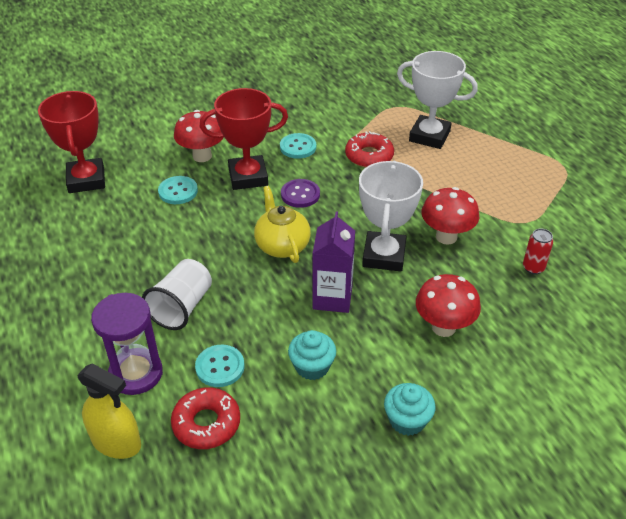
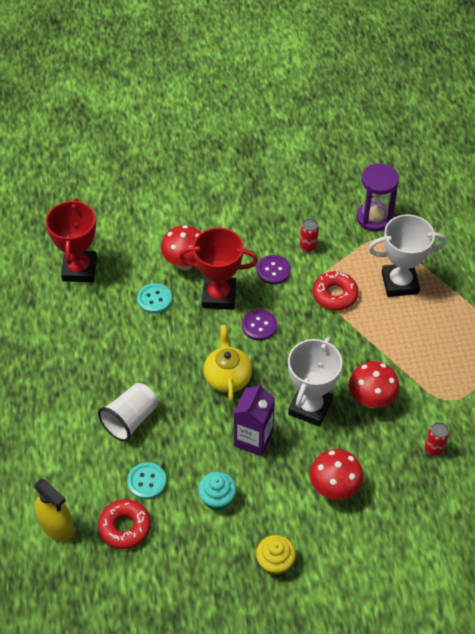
camera: 15 degrees right, 10 degrees up
purple hourglass [91,293,163,395] -> purple hourglass moved to [357,163,399,232]
turquoise button [280,133,316,159] -> purple button [257,255,291,284]
turquoise cupcake [384,383,436,436] -> yellow cupcake [256,535,296,575]
white trophy [397,51,478,149] -> white trophy turned 45 degrees counterclockwise [368,215,446,297]
none -> red can [300,219,319,252]

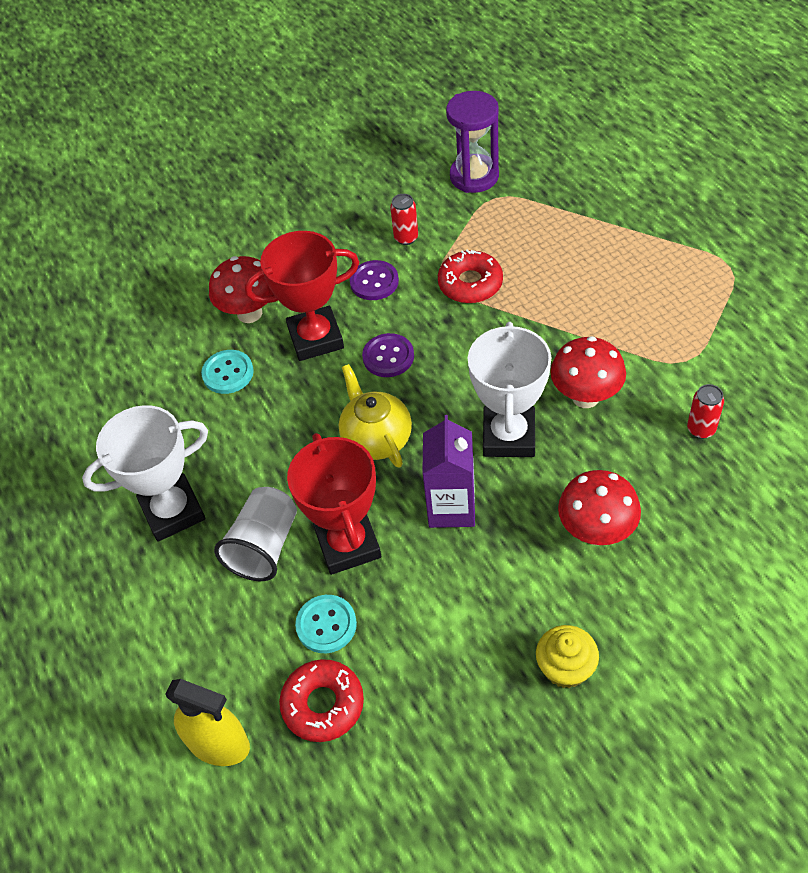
camera: 15 degrees left, 0 degrees up
red trophy [46,198,97,282] -> red trophy moved to [287,433,381,575]
turquoise cupcake [198,472,237,511] -> none
white trophy [368,215,446,297] -> white trophy moved to [82,405,208,542]

